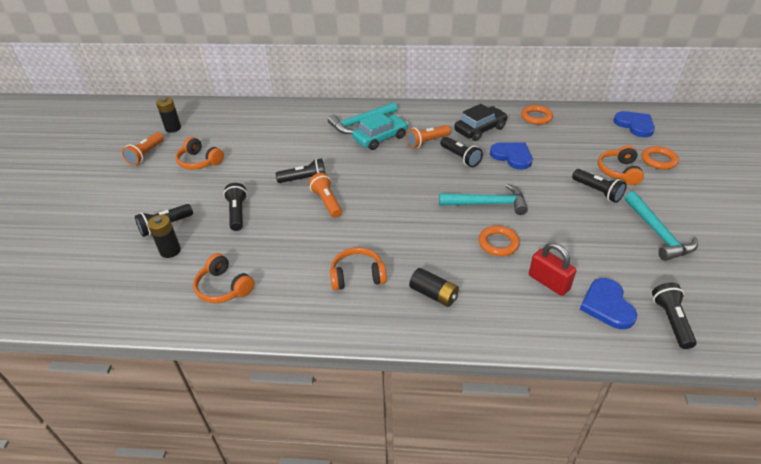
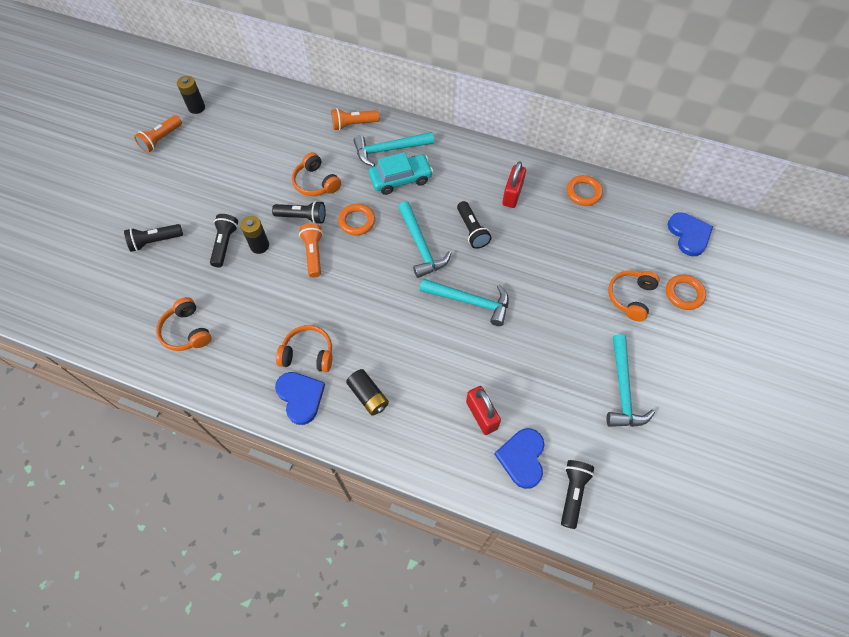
camera: 15 degrees right, 20 degrees up
black battery [148,215,181,258] -> black battery moved to [240,216,269,254]
orange headphones [176,137,224,170] -> orange headphones moved to [292,152,341,196]
orange flashlight [406,125,451,148] -> orange flashlight moved to [331,108,379,131]
black car [454,104,508,141] -> red padlock [502,161,526,208]
orange ring [478,226,520,256] -> orange ring moved to [338,204,375,235]
blue heart [490,142,533,170] -> blue heart moved to [275,372,325,425]
black flashlight [572,169,627,203] -> none
none -> turquoise hammer [398,201,451,278]

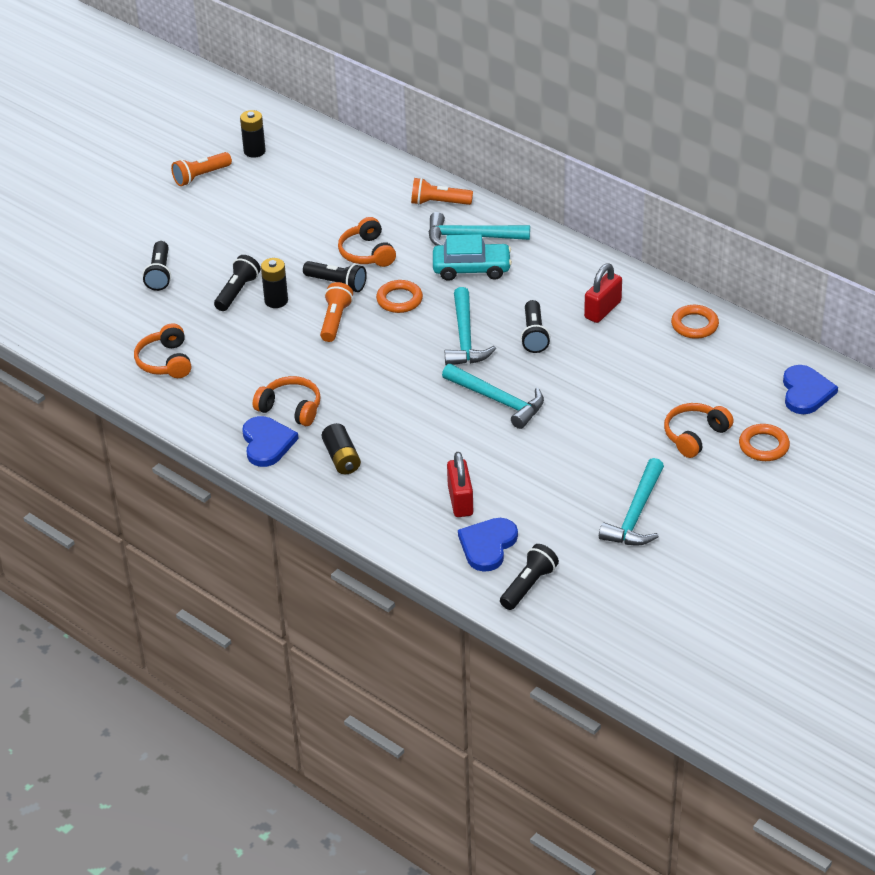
camera: 20 degrees right, 20 degrees down
black flashlight [124,224,183,252] -> black flashlight turned 90 degrees counterclockwise [143,241,171,291]

